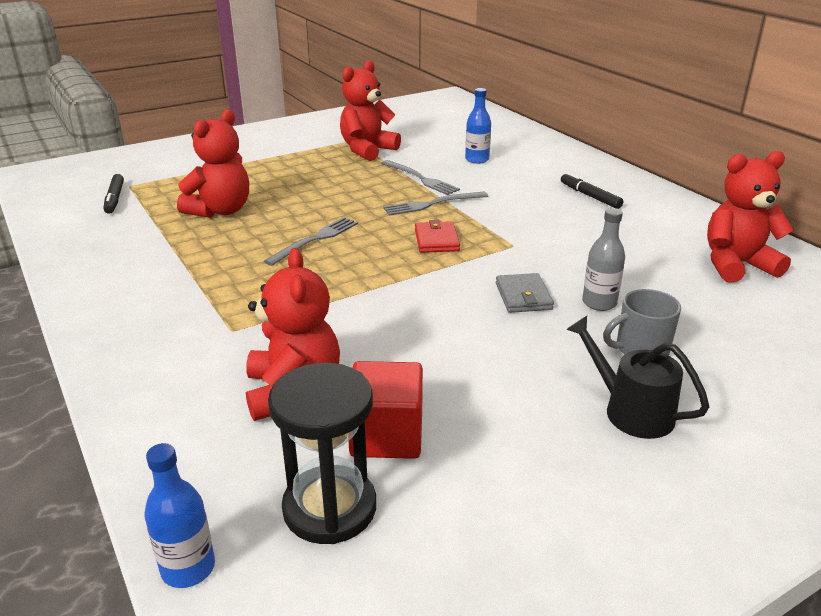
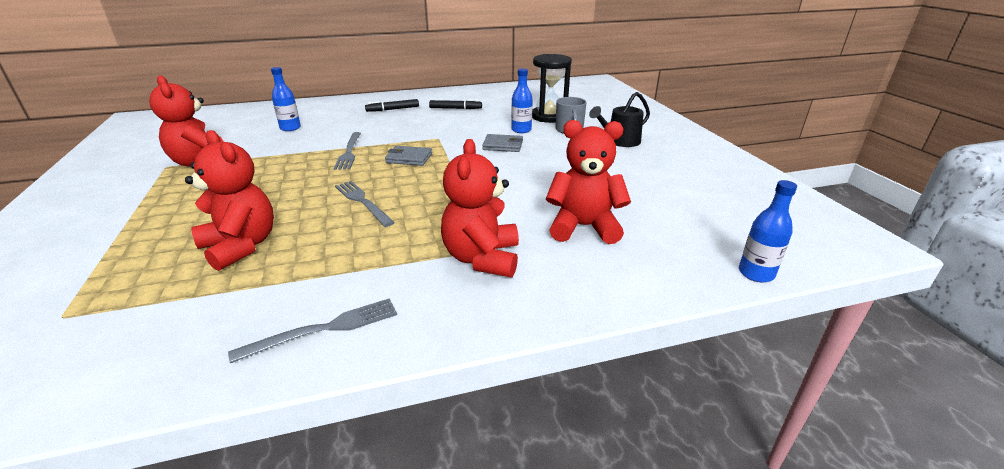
camera: 75 degrees left, 0 degrees up
black marker [104,174,124,214] -> black marker moved to [429,99,482,109]
black hourglass [268,363,376,544] -> black hourglass moved to [532,54,572,123]
red cube [349,361,423,459] -> none
grey fork [381,160,460,195] -> grey fork moved to [228,298,397,363]
red wallet [415,220,460,253] -> grey wallet [385,146,432,166]
grey bottle [582,208,625,311] -> blue bottle [511,68,533,133]
red teddy bear [707,151,794,283] -> red teddy bear moved to [441,139,519,277]

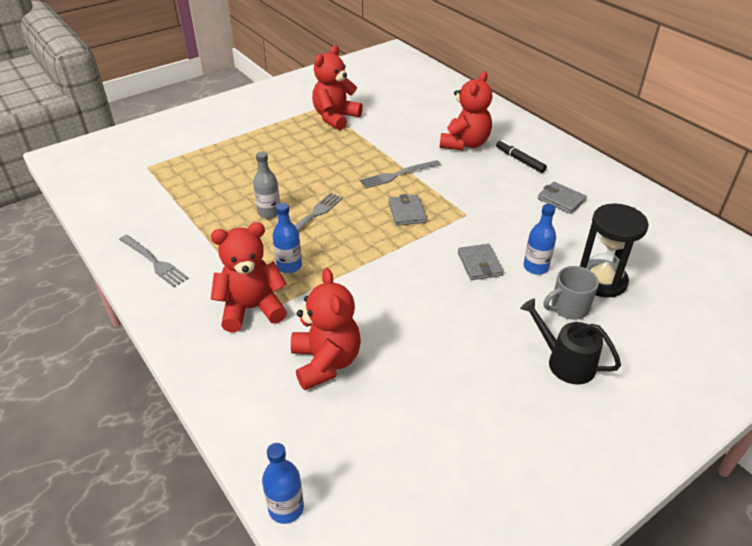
camera: 70 degrees right, 10 degrees up
red teddy bear [185,130,274,271] -> red teddy bear moved to [440,71,493,150]
blue bottle [271,67,301,131] -> blue bottle moved to [272,203,302,273]
black marker [429,99,482,109] -> grey wallet [538,182,587,214]
none -> grey bottle [253,151,280,218]

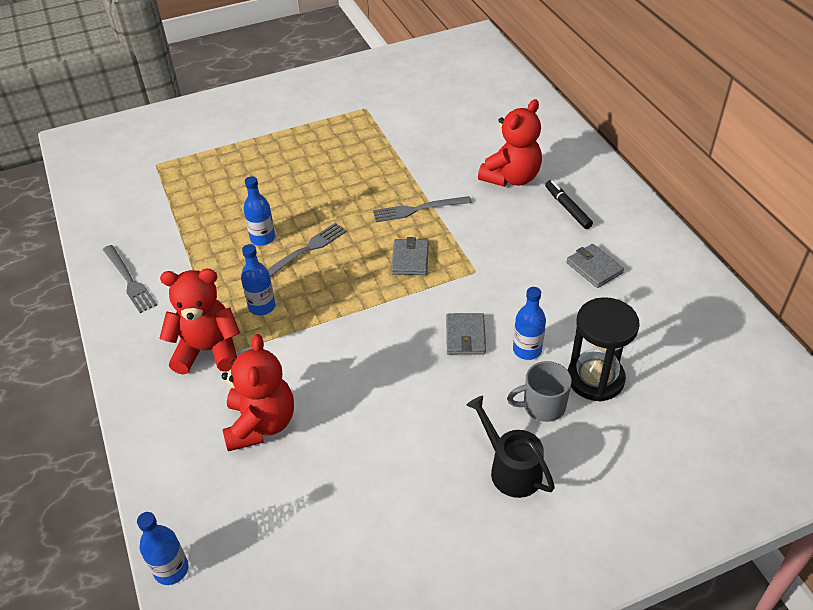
camera: 15 degrees right, 5 degrees up
grey bottle [253,151,280,218] -> blue bottle [243,176,275,246]
red teddy bear [312,45,363,130] -> none

